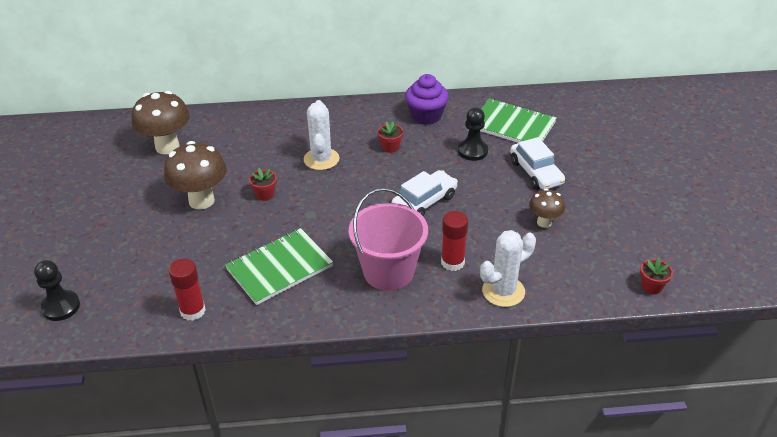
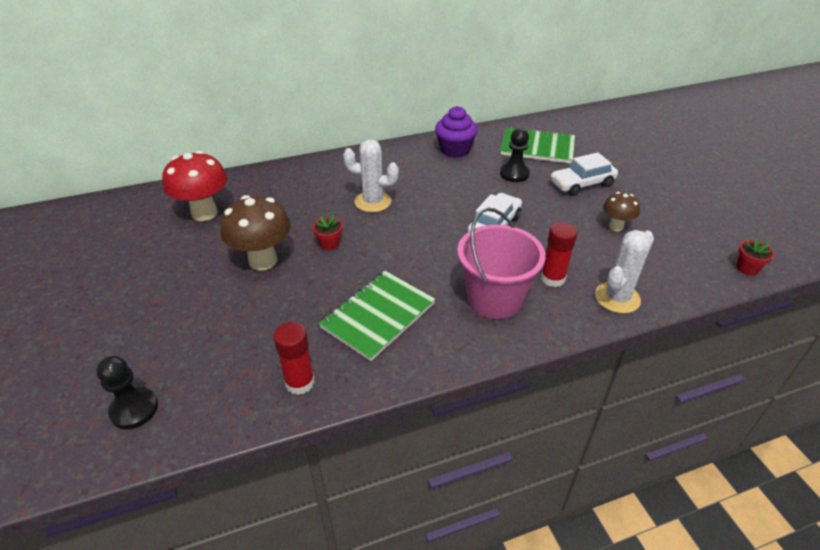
camera: 15 degrees left, 0 degrees up
brown mushroom [132,91,190,154] -> red mushroom [162,151,227,221]
white cactus [304,100,339,170] -> white cactus turned 60 degrees counterclockwise [343,139,399,213]
red flower pot [378,121,403,153] -> none
white car [510,137,565,190] -> white car turned 105 degrees clockwise [550,152,618,196]

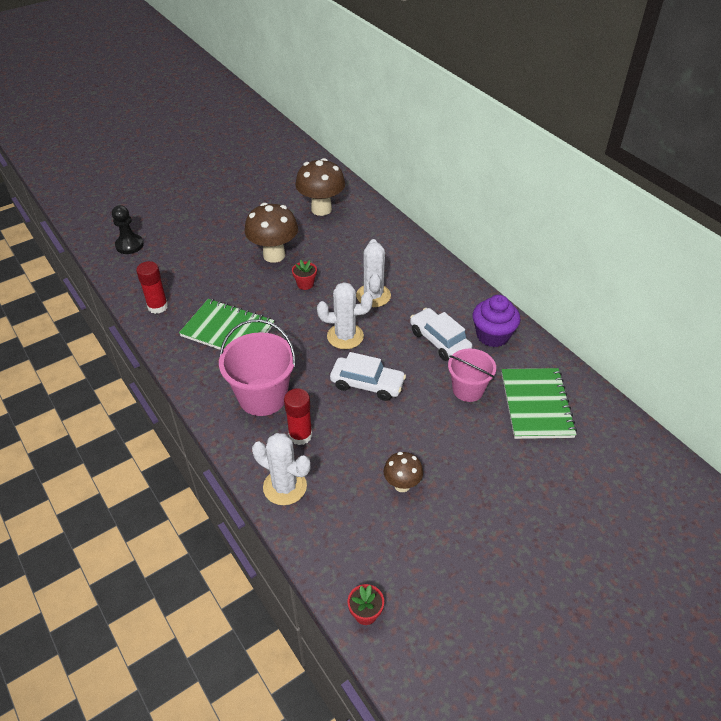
camera: 75 degrees right, 5 degrees up
red mushroom [162,151,227,221] -> brown mushroom [295,158,345,216]
black pawn [500,128,530,182] -> pink bucket [448,349,496,402]
white car [550,152,618,196] -> white car moved to [410,308,472,361]
none -> white cactus [317,282,373,349]

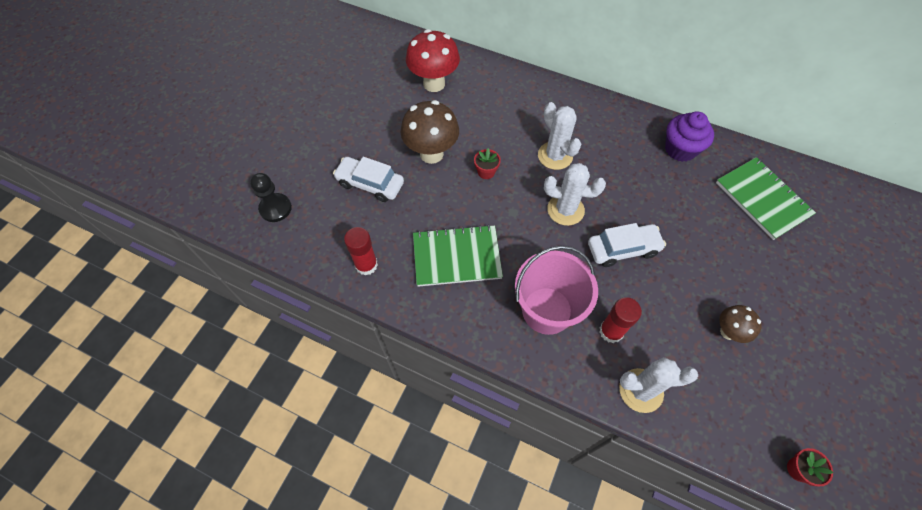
camera: 30 degrees left, 15 degrees up
brown mushroom [295,158,345,216] -> red mushroom [406,29,460,92]
white cactus [317,282,373,349] -> white cactus turned 45 degrees clockwise [544,163,606,226]
white car [410,308,472,361] -> white car moved to [333,157,404,202]
pink bucket [448,349,496,402] -> none

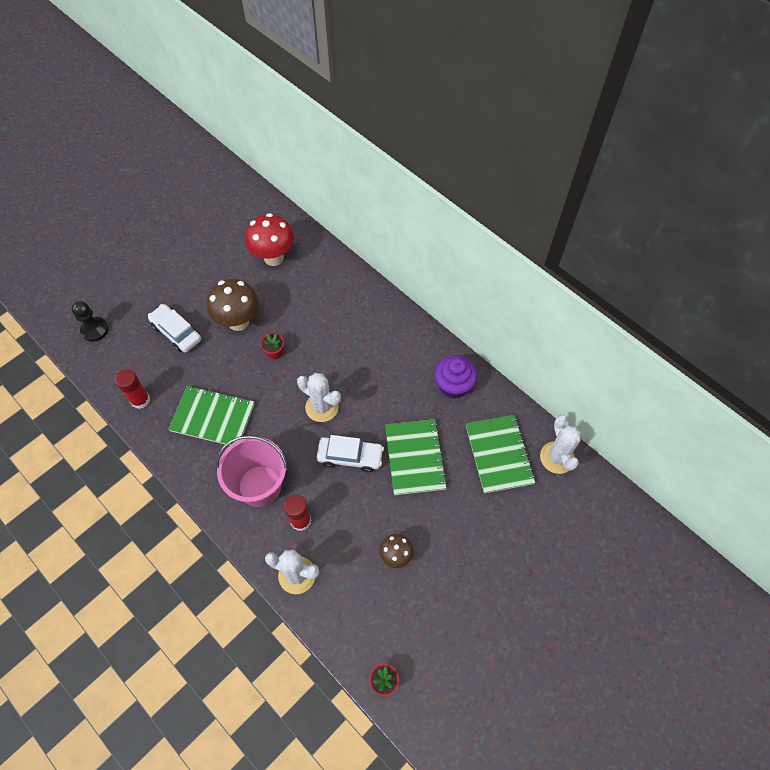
camera: 20 degrees right, 0 degrees up
white cactus [538,102,581,170] -> white cactus moved to [540,415,581,474]
none -> green notebook [385,419,447,495]

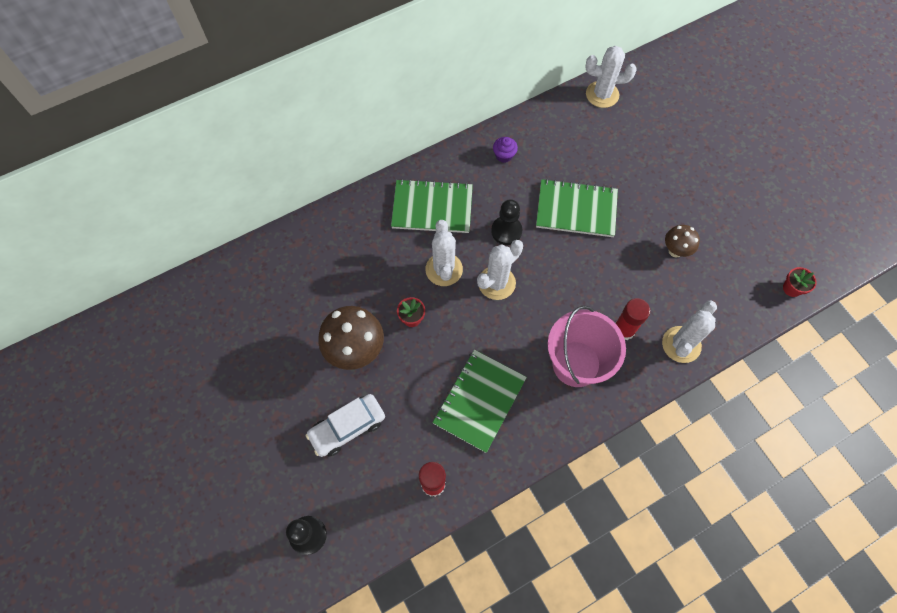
camera: 75 degrees left, 5 degrees up
red mushroom [245,213,294,266] -> none
white car [317,435,384,472] -> none
purple cupcake [434,355,477,398] -> purple cupcake [493,137,518,163], size x0.55
green notebook [466,415,535,493] -> green notebook moved to [391,179,473,233]
none -> white cactus [425,220,463,286]
none -> black pawn [491,199,523,245]

